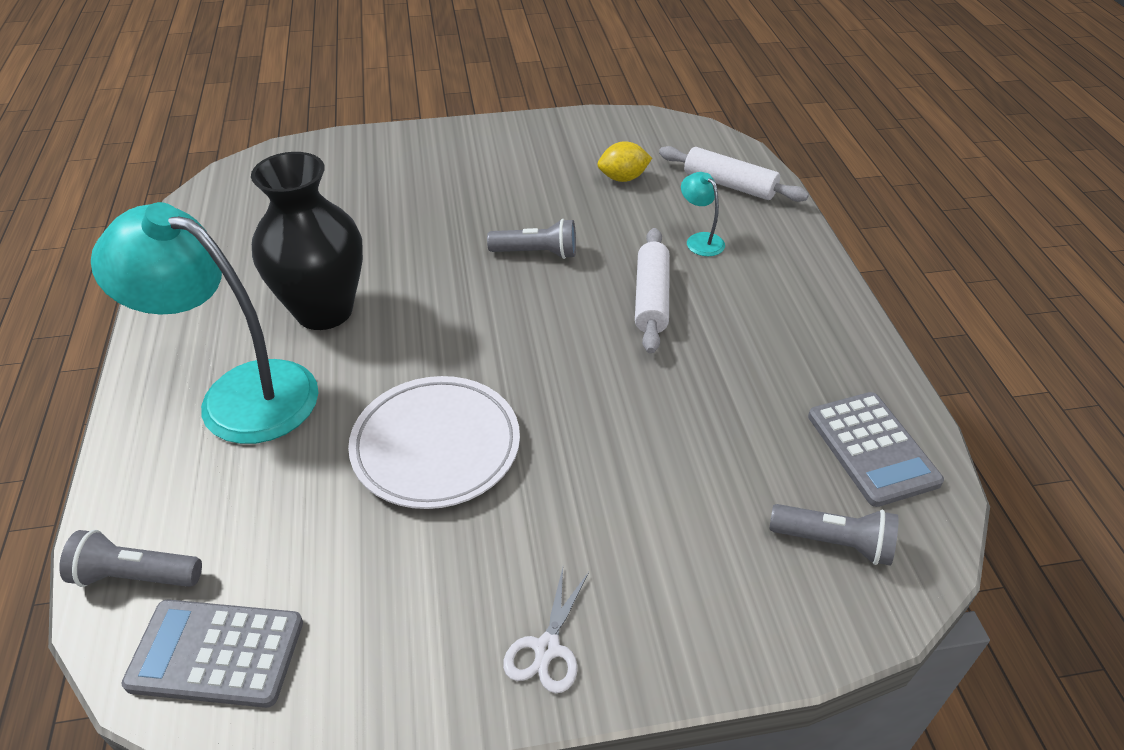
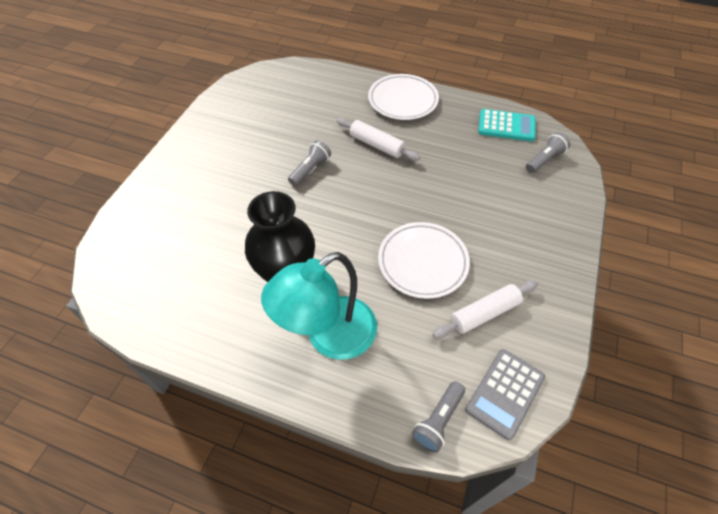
camera: 60 degrees left, 10 degrees up
white scissors [503,568,589,693] -> none
yellow lemon [597,141,652,182] -> none
white rolling pin [659,146,809,202] -> white rolling pin moved to [433,280,538,338]
turquoise lamp [681,172,725,256] -> none
grey calculator [808,392,944,507] -> turquoise calculator [478,109,536,141]
none -> white plate [368,74,439,120]

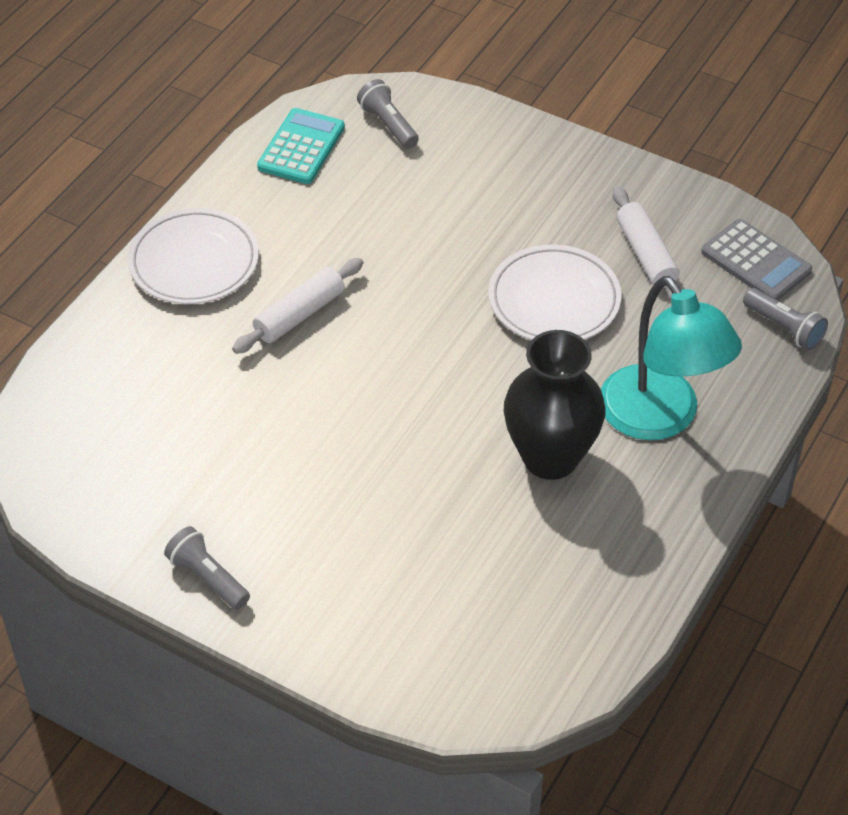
camera: 80 degrees left, 5 degrees down
grey flashlight [288,140,331,186] -> grey flashlight moved to [164,526,250,610]

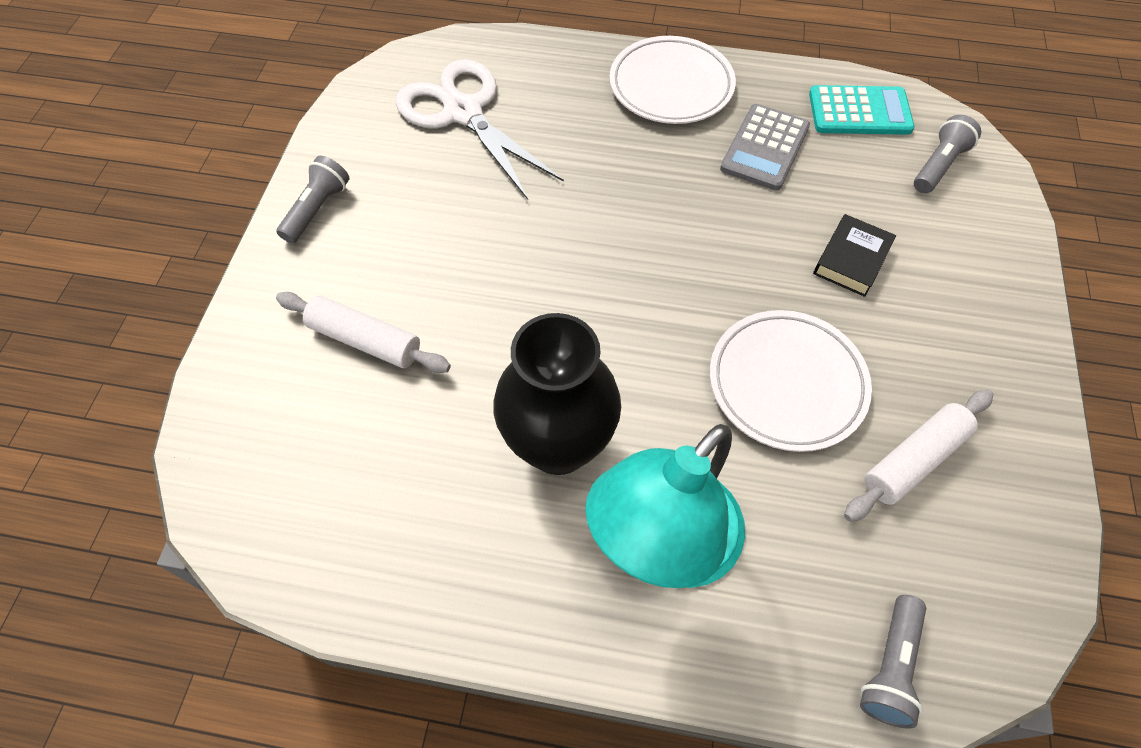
camera: 70 degrees right, 10 degrees up
white rolling pin [232,258,363,354] -> white rolling pin moved to [276,292,451,373]
grey calculator [701,219,812,300] -> grey calculator moved to [720,104,810,190]
none -> white scissors [395,59,564,200]
none -> black book [813,214,896,297]

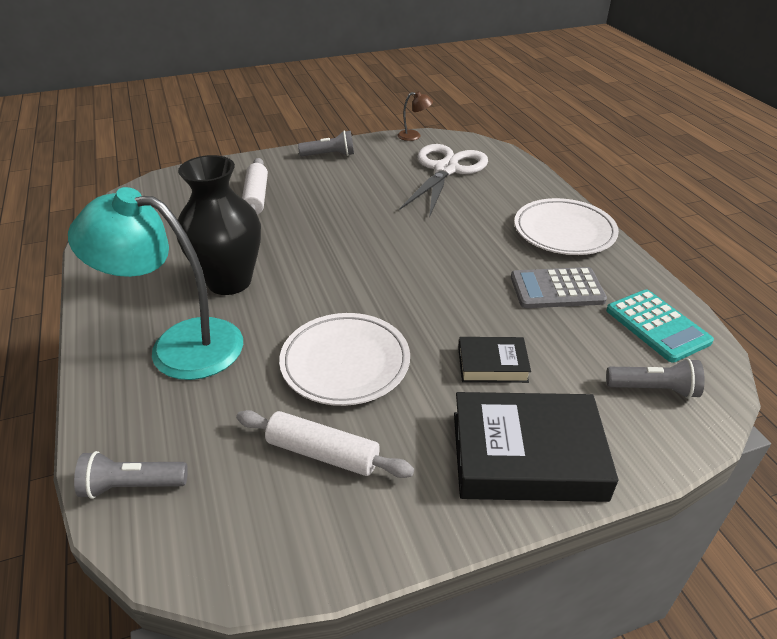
camera: 60 degrees right, 20 degrees down
none -> brown lamp [398,91,433,141]
none -> black book [454,392,618,502]

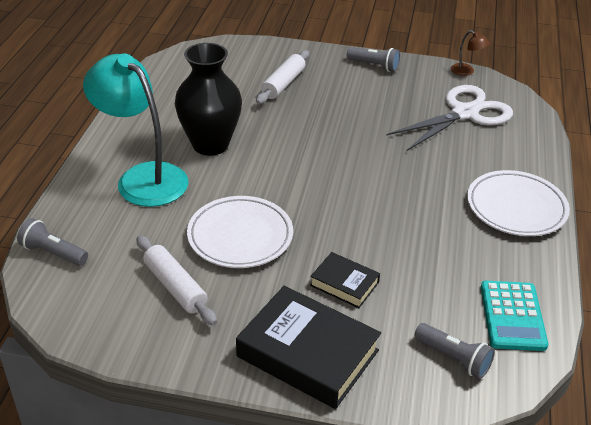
camera: 30 degrees right, 0 degrees up
grey calculator [511,267,607,308] -> none

